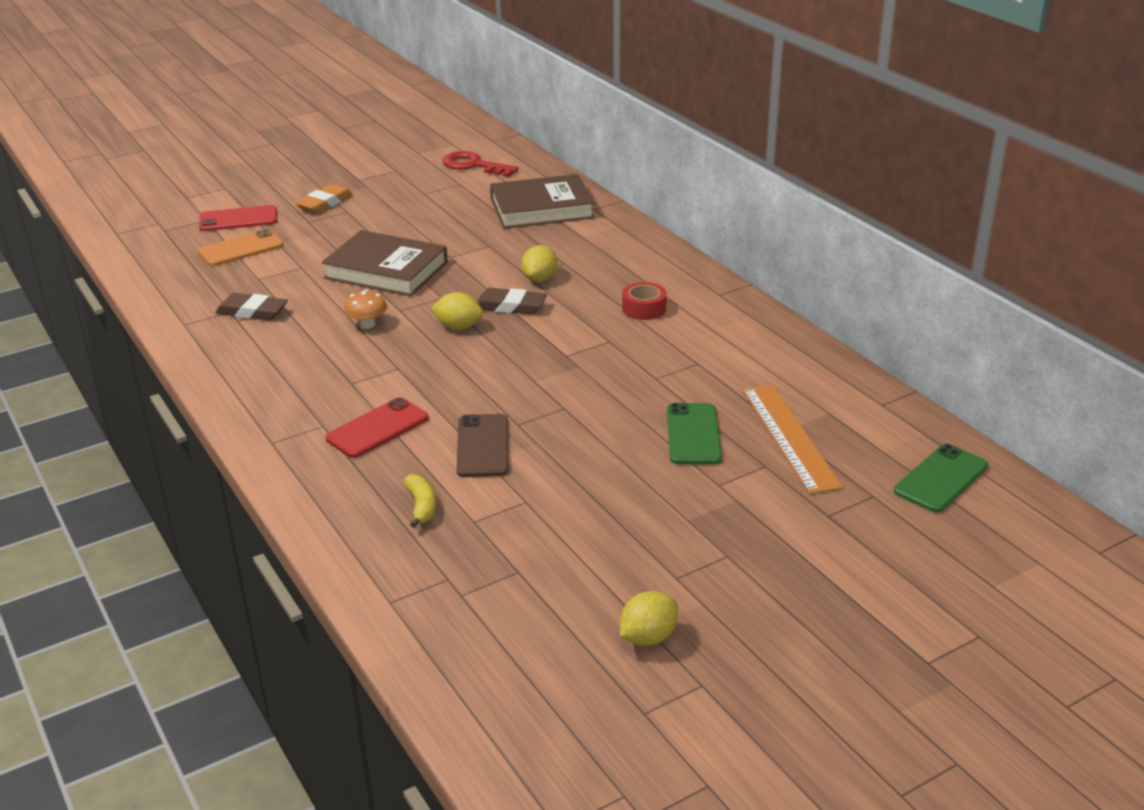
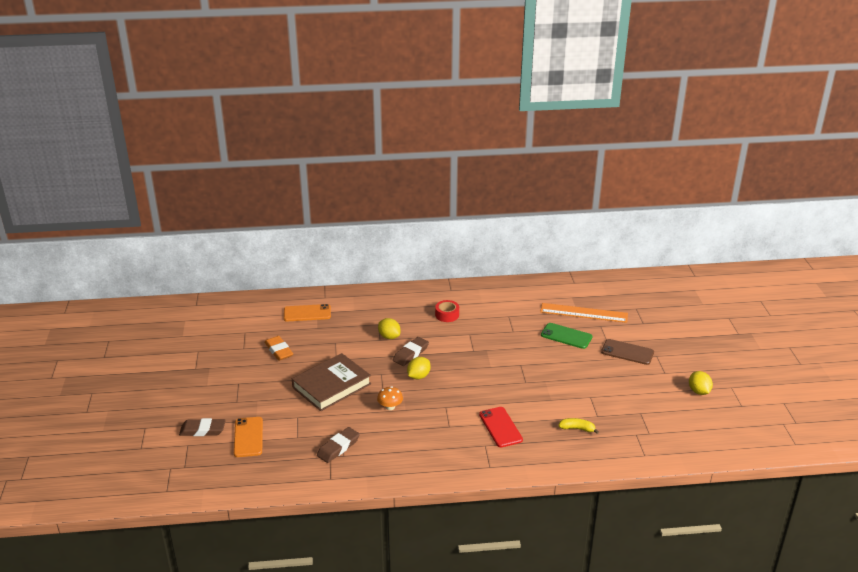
camera: 65 degrees left, 0 degrees up
red phone [199,205,277,231] -> brown eraser [179,418,226,436]
orange eraser [295,184,353,214] -> orange eraser moved to [265,336,293,361]
red key [442,151,519,177] -> none
brown phone [457,414,509,477] -> brown phone moved to [601,339,654,365]
brown book [490,174,594,229] -> orange phone [284,304,331,322]
green phone [894,444,988,512] -> none

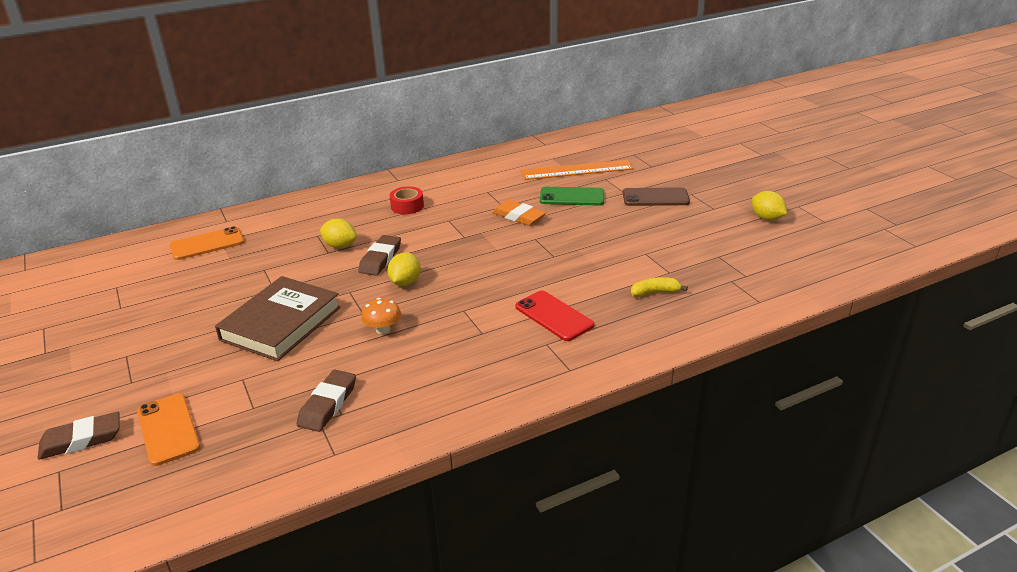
camera: 20 degrees left, 0 degrees up
orange eraser [265,336,293,361] -> orange eraser moved to [492,200,546,226]

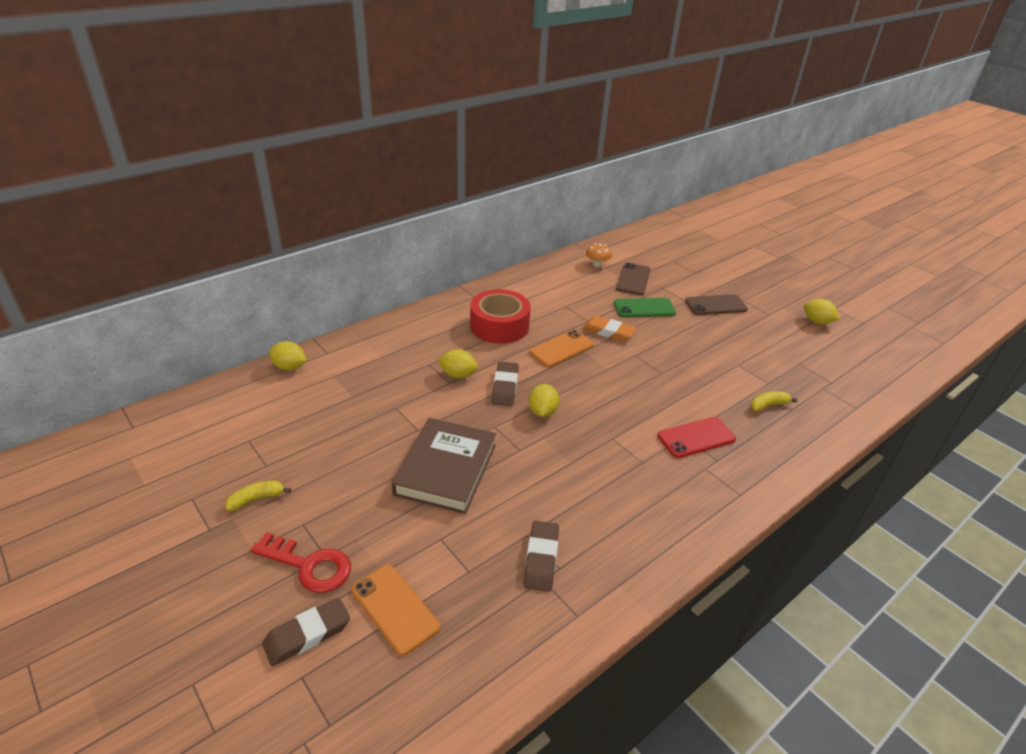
camera: 15 degrees left, 5 degrees up
orange phone [169,226,244,260] -> orange phone moved to [529,330,594,367]
orange mushroom [361,298,401,334] -> orange mushroom moved to [586,243,612,267]
red tape [390,186,424,214] -> red tape [470,289,531,344], size x1.88
red phone [515,291,594,341] -> red phone turned 60 degrees counterclockwise [657,417,736,458]
orange ruler [521,160,634,180] -> brown phone [616,263,651,295]
none -> yellow banana [226,480,291,511]
none -> red key [250,532,351,593]
none -> yellow lemon [269,341,307,371]

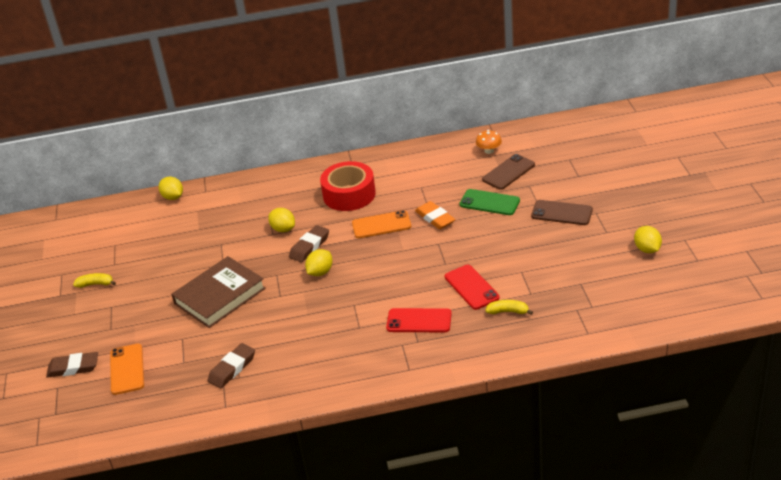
camera: 35 degrees right, 0 degrees up
red key [250,532,351,593] -> none
none -> red phone [445,265,500,310]

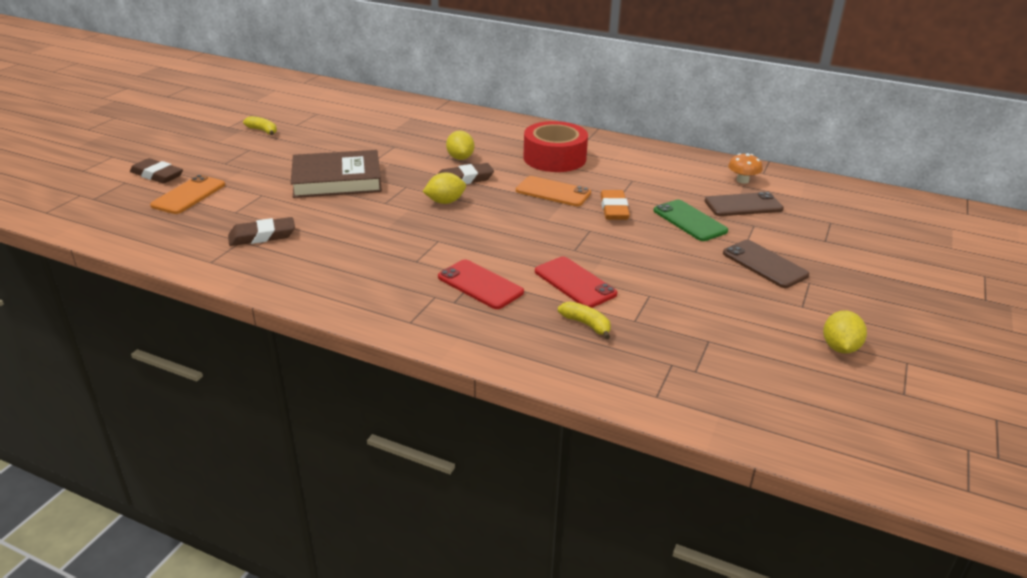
camera: 30 degrees right, 5 degrees down
yellow lemon [158,177,183,200] -> none
red phone [445,265,500,310] -> red phone turned 45 degrees counterclockwise [535,256,617,308]

